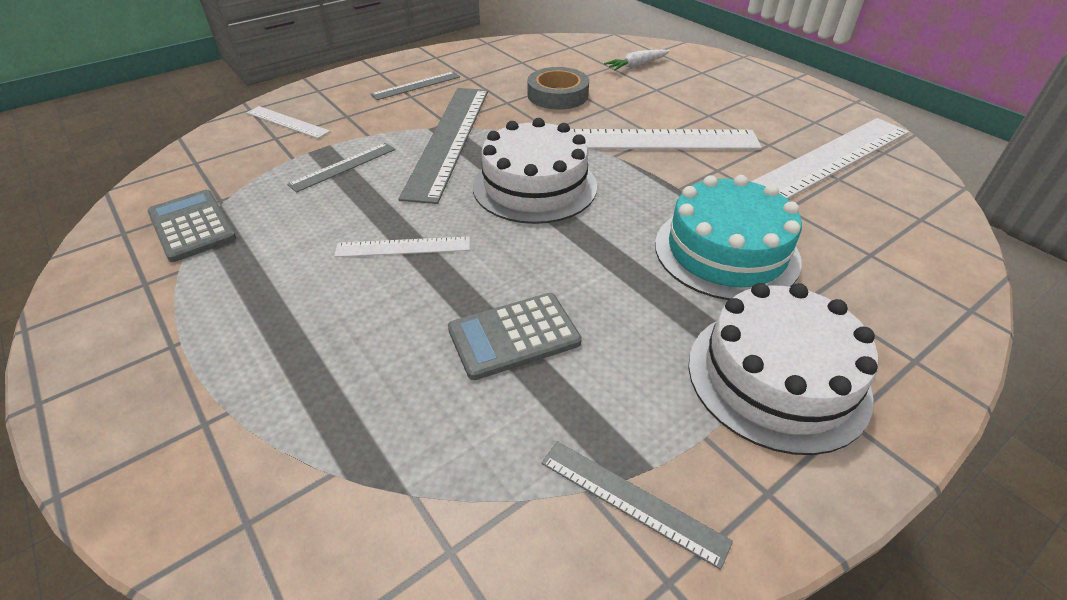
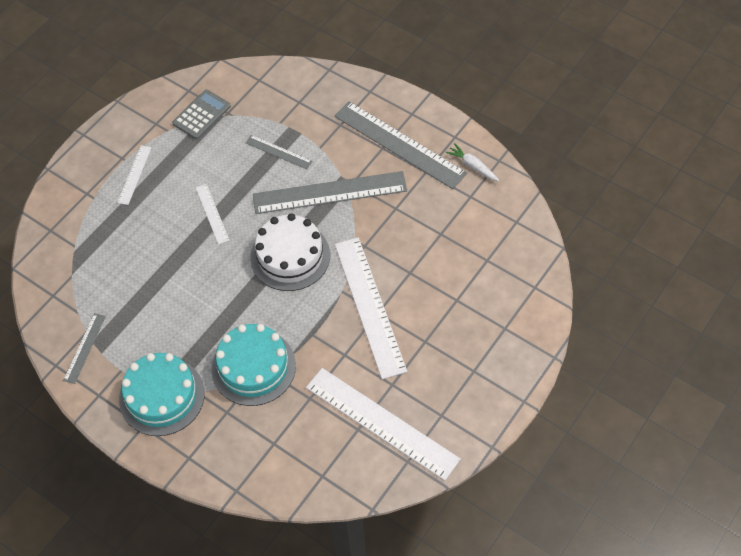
camera: 75 degrees right, 15 degrees up
white ruler [246,106,330,139] -> white ruler moved to [117,145,152,205]
grey ruler [371,71,460,100] -> grey ruler [334,101,467,189], size x2.09
grey calculator [448,293,582,380] -> none
grey tape [527,67,589,110] -> none
white carrot [604,49,669,71] -> white carrot moved to [445,143,499,181]
white cake [688,283,878,455] -> turquoise cake [119,353,205,436]

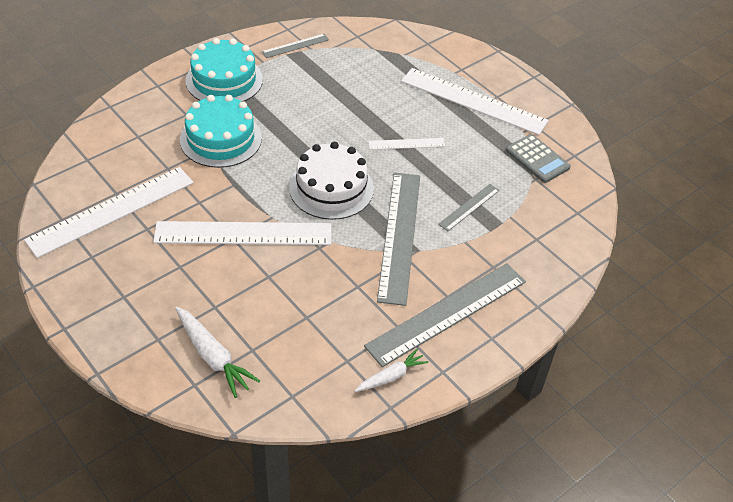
camera: 100 degrees right, 10 degrees down
grey ruler [63,313,106,384] -> grey ruler turned 60 degrees counterclockwise [262,34,329,58]
white ruler [117,145,152,205] -> white ruler [401,68,549,135], size x2.09
none -> white carrot [175,307,260,398]

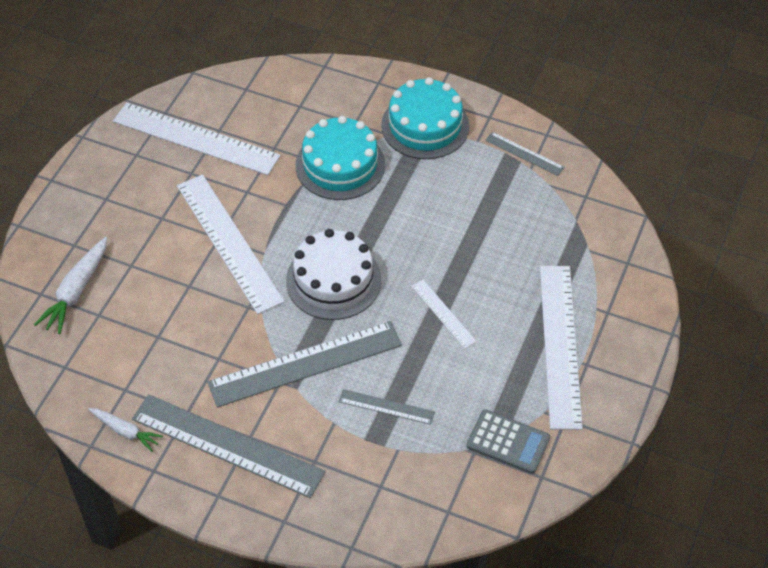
camera: 65 degrees right, 5 degrees up
grey calculator [506,134,571,183] -> grey calculator turned 90 degrees counterclockwise [466,409,550,474]

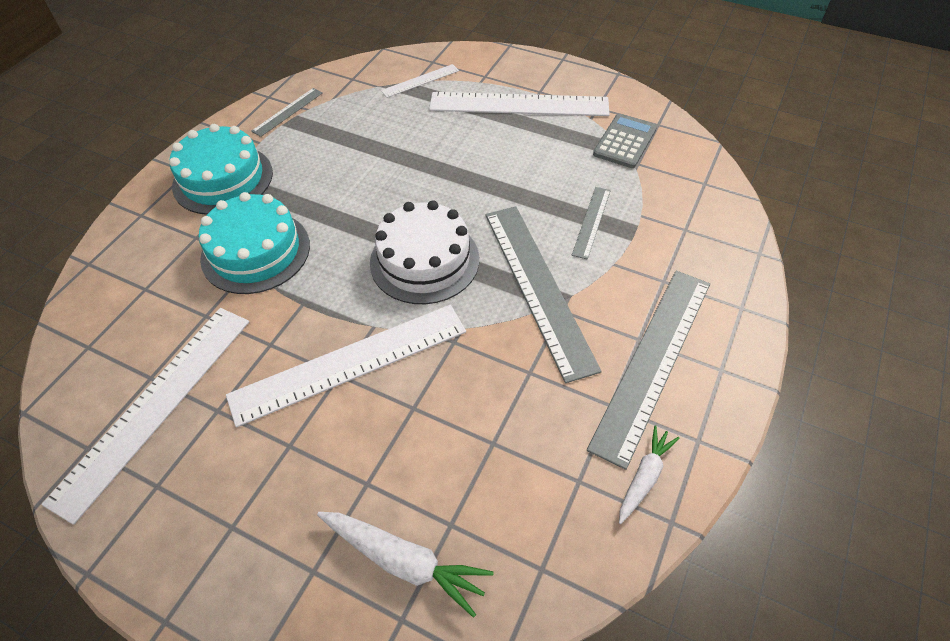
camera: 85 degrees left, 0 degrees up
white ruler [412,280,477,349] -> white ruler moved to [381,64,459,98]

